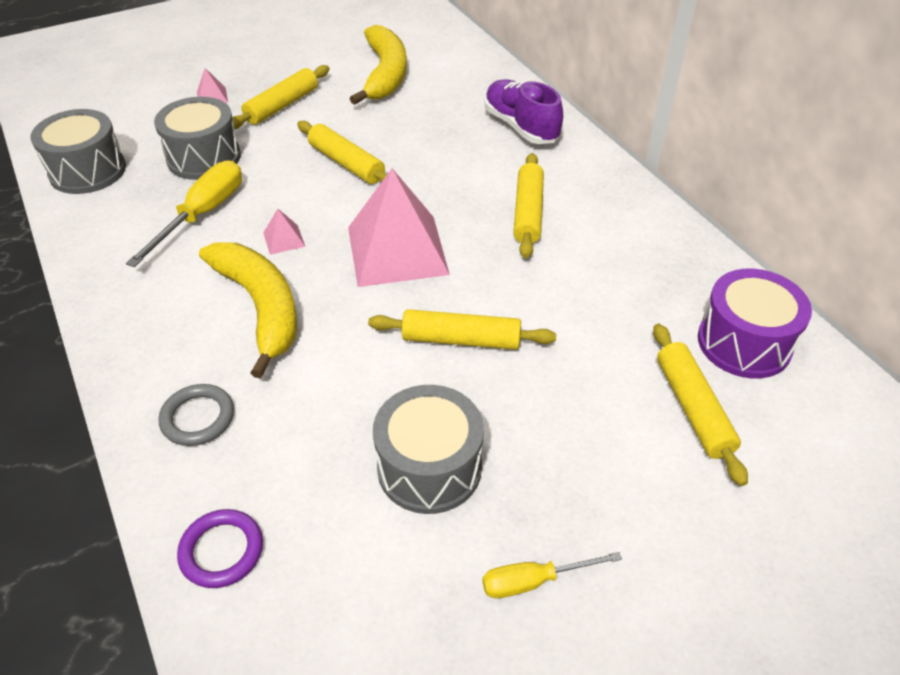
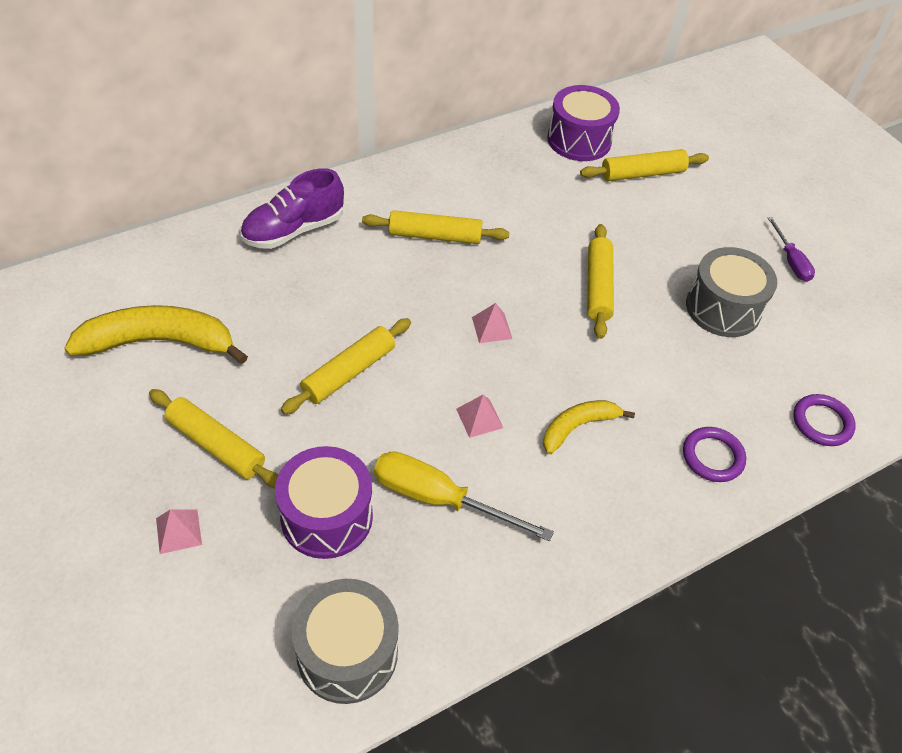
camera: 95 degrees left, 5 degrees up
grey drum [154,97,241,180] -> purple drum [275,446,373,559]
grey ring [159,384,234,446] -> purple ring [683,427,746,482]
yellow banana [199,242,297,379] -> yellow banana [543,400,635,454], size x0.57
pink pyramid [348,168,450,287] -> pink pyramid [472,303,512,343], size x0.40
yellow screwdriver [482,552,622,598] -> purple screwdriver [768,217,815,282]

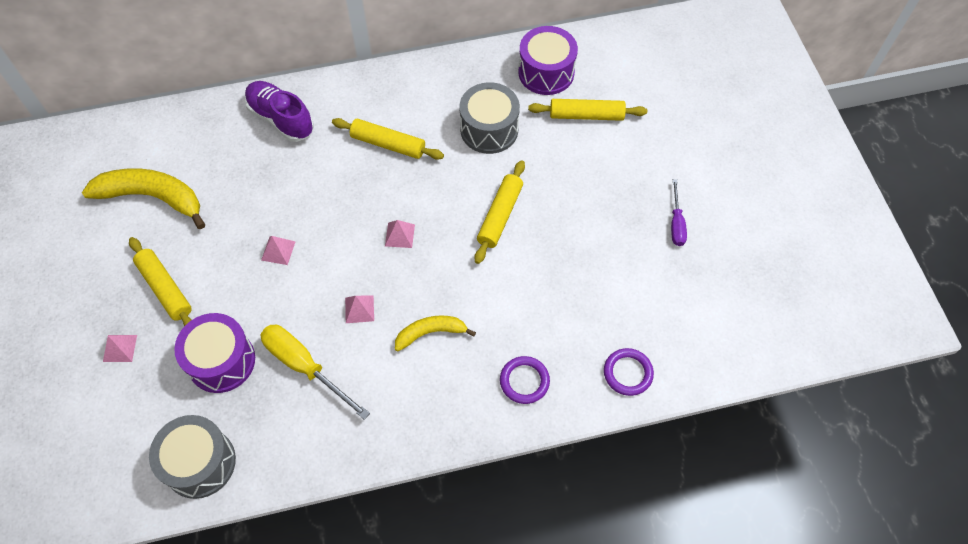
camera: 20 degrees right, 10 degrees up
purple shoe [241,168,344,249] -> purple shoe turned 60 degrees clockwise [245,81,314,142]
yellow rolling pin [281,318,411,414] -> pink pyramid [261,236,296,265]
grey drum [686,247,777,337] -> grey drum moved to [459,82,520,154]

